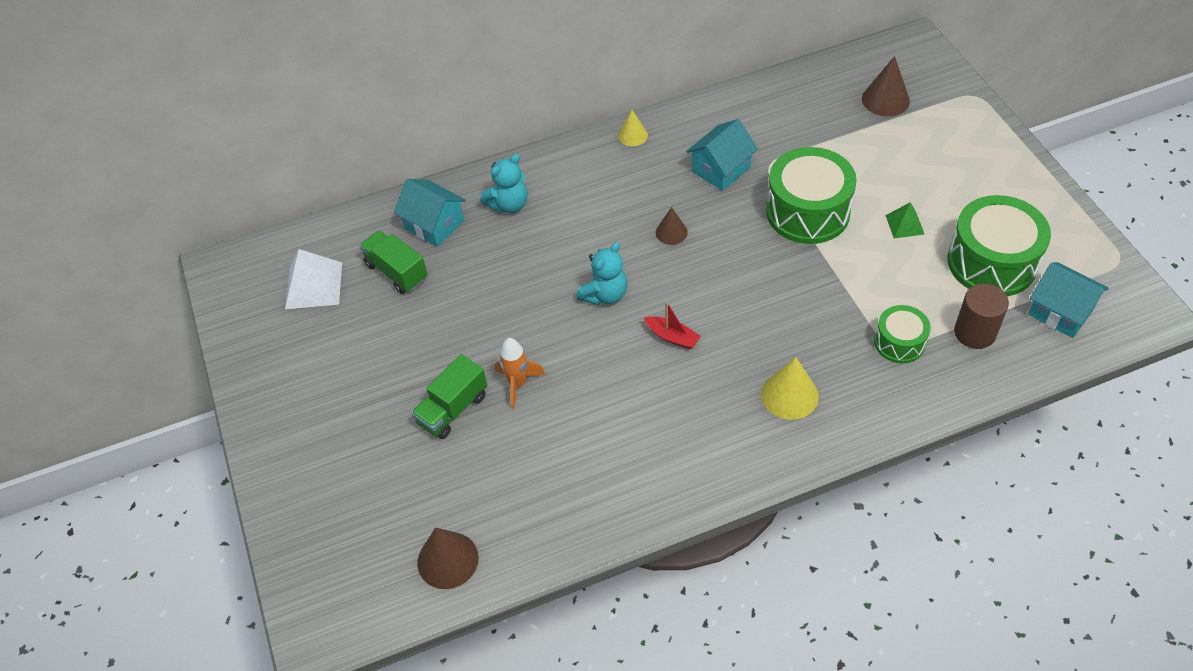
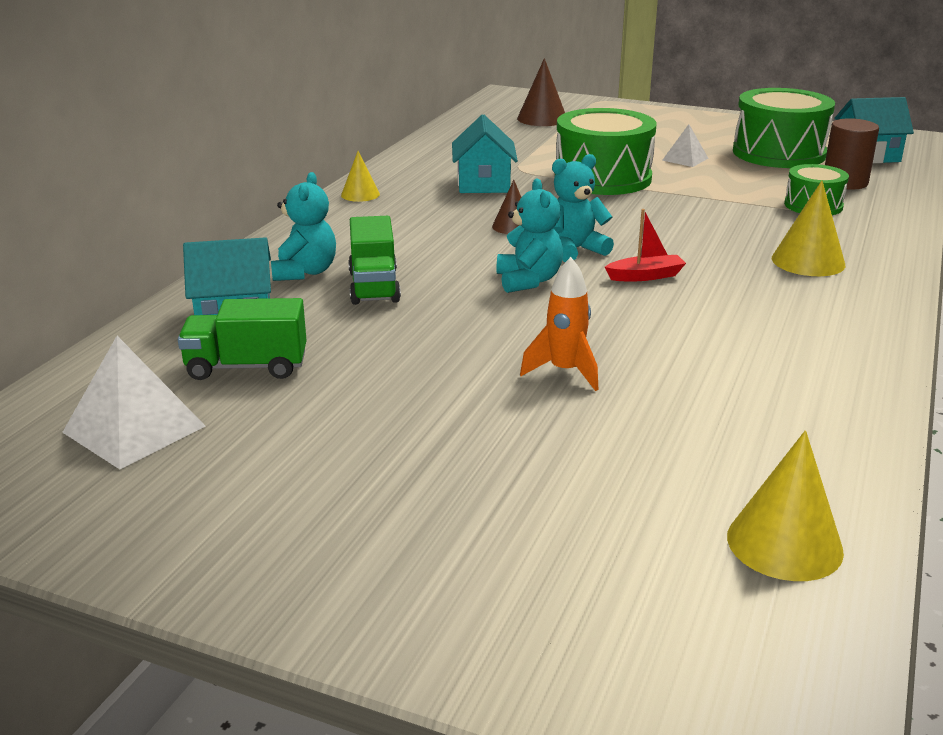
camera: 50 degrees left, 25 degrees down
green truck [411,354,487,439] -> green truck moved to [348,216,401,305]
brown cone [417,527,479,589] -> yellow cone [727,430,844,581]
green pyramid [885,202,924,238] -> white pyramid [662,124,708,167]
none -> turquoise teddy bear [552,154,614,262]

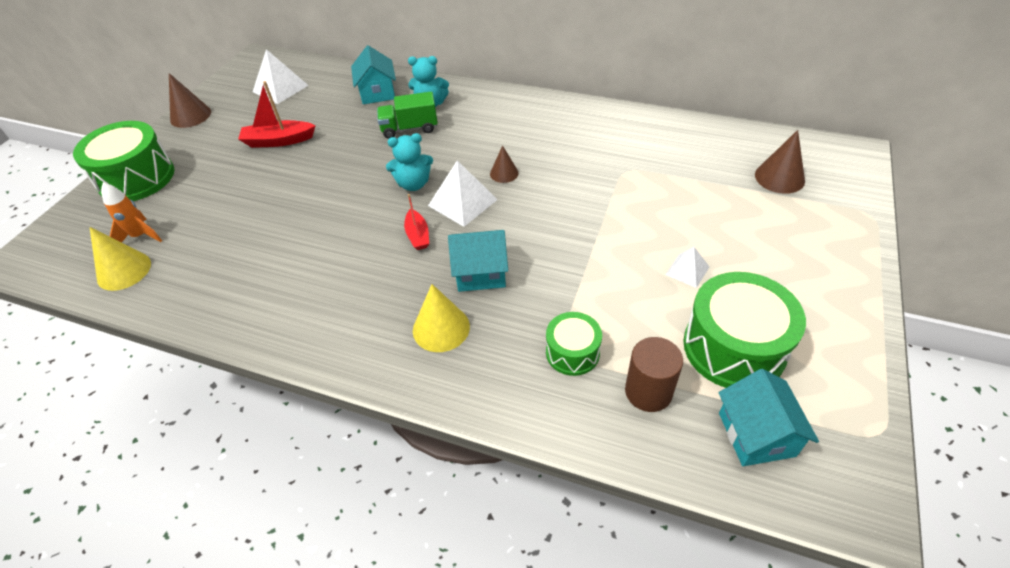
camera: 90 degrees right, 20 degrees up
green truck [178,298,307,380] -> none
yellow cone [341,151,380,202] -> none
turquoise house [452,115,518,193] -> turquoise house moved to [448,230,508,292]
orange rocket [520,257,598,391] -> orange rocket moved to [101,183,162,243]
turquoise teddy bear [552,154,614,262] -> white pyramid [428,160,498,227]
green drum [556,108,657,195] -> green drum moved to [73,121,175,201]
none -> brown cone [169,73,211,128]
none -> red boat [238,81,316,148]

